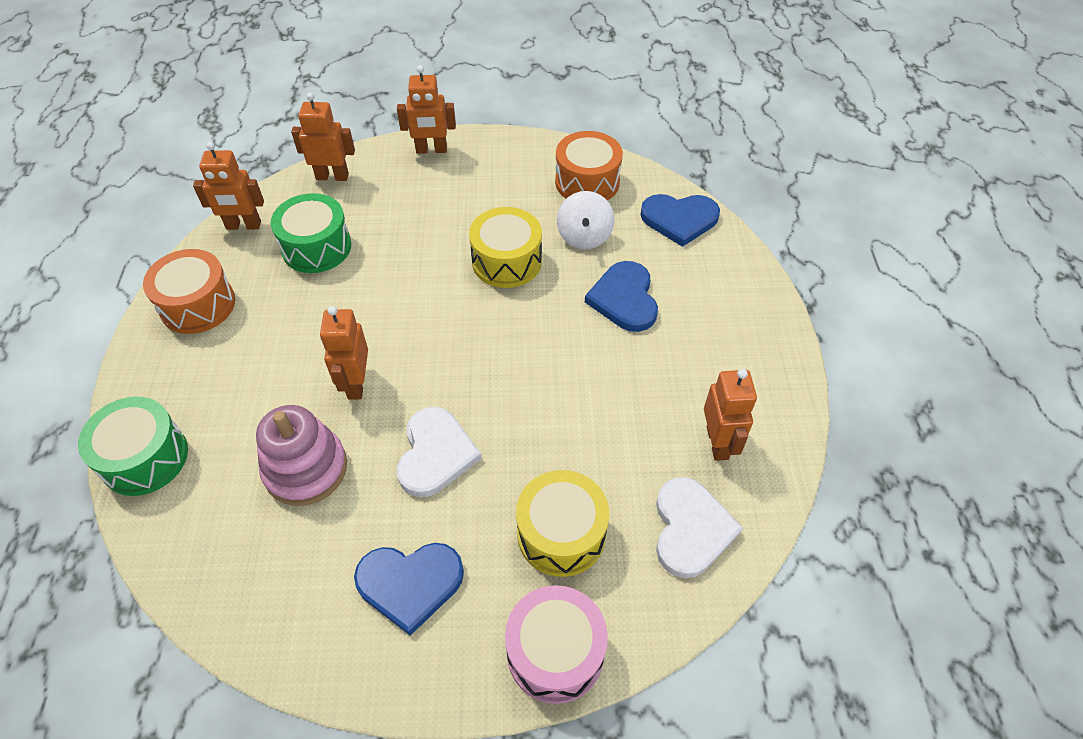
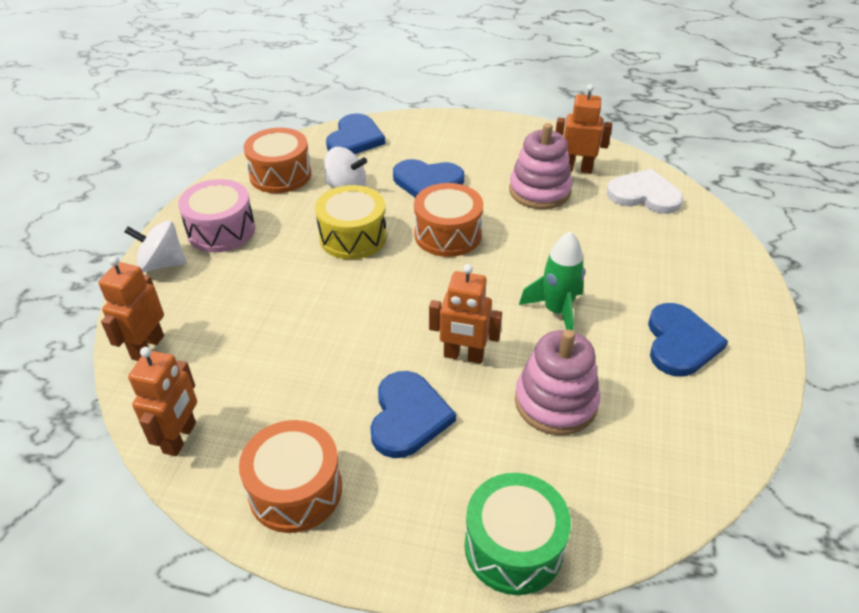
camera: 75 degrees left, 10 degrees down
green drum [271,193,351,273] -> none
orange robot [397,65,456,154] -> white spinning top [124,220,187,272]
white heart [397,407,482,497] -> green rocket [519,231,585,331]
pink drum [505,585,608,704] -> pink drum moved to [178,179,255,252]
yellow drum [516,470,609,577] -> none
none -> blue heart [370,371,456,458]
none -> orange drum [414,183,483,257]
none -> pink stacking toy [509,123,572,209]

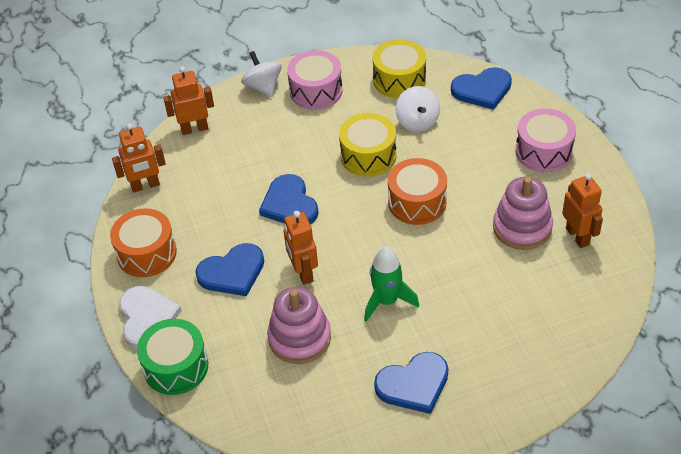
camera: 60 degrees right, 5 degrees up
orange drum [244,128,311,193] -> yellow drum [372,39,426,98]
blue heart [393,159,464,197] -> blue heart moved to [259,174,319,224]
white heart [607,169,684,214] -> white heart moved to [119,286,182,349]
none -> pink drum [516,108,576,173]

